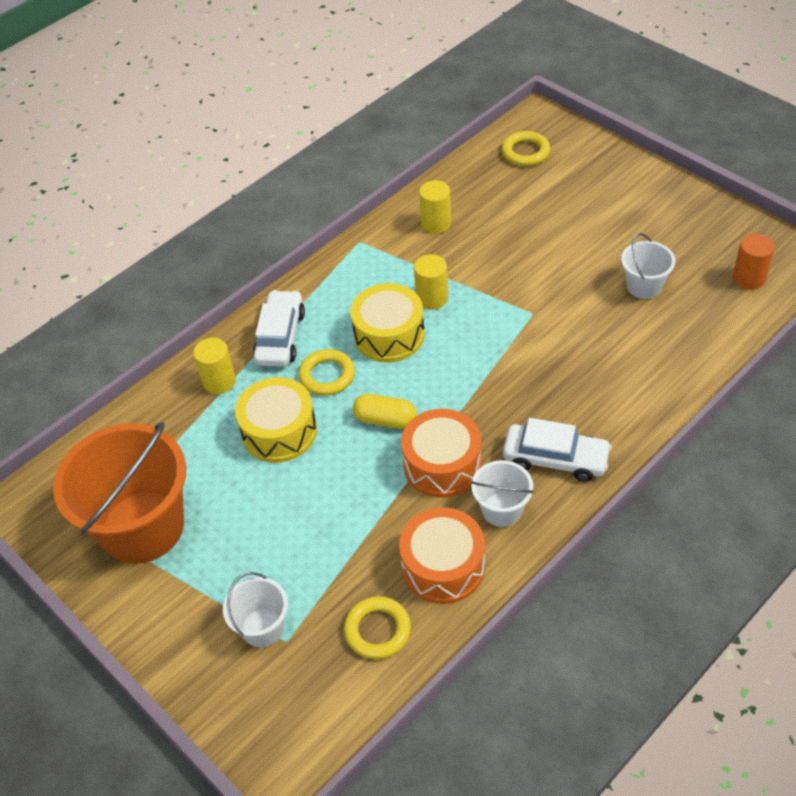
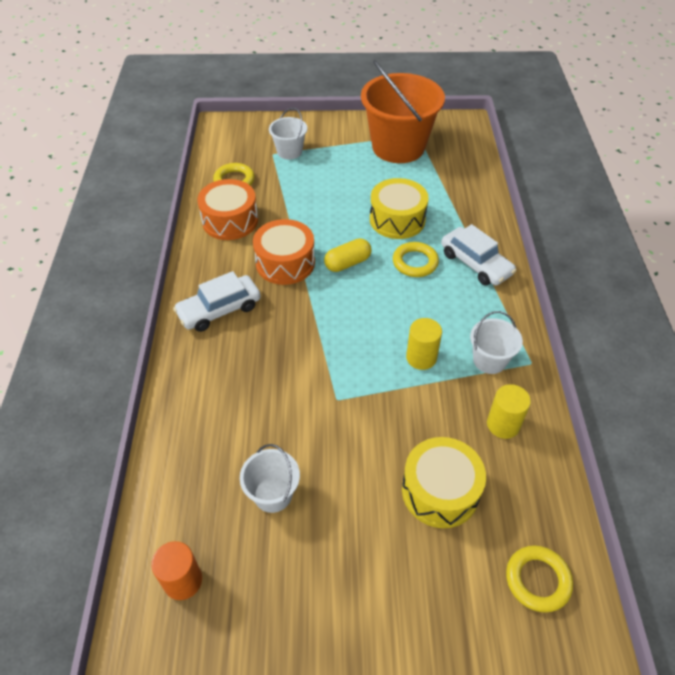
camera: 130 degrees right, 0 degrees up
yellow cylinder [193,338,236,394] -> none
yellow drum [350,283,425,362] -> yellow drum moved to [402,437,486,528]
white bucket [471,460,534,527] -> white bucket moved to [470,311,523,374]

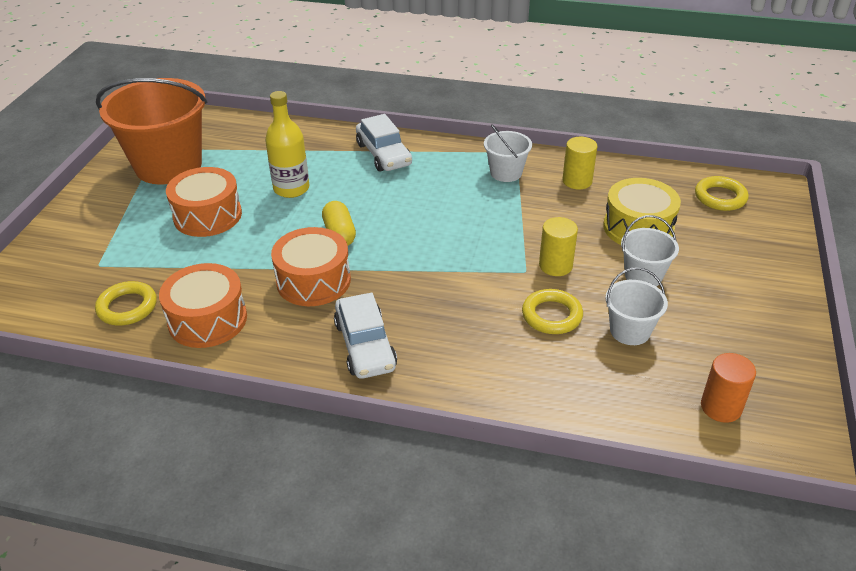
camera: 75 degrees left, 10 degrees down
white bucket [269,108,307,160] -> white bucket moved to [621,215,679,286]
yellow drum [370,178,429,239] -> yellow bottle [265,91,309,198]
yellow ring [393,242,439,277] -> yellow ring moved to [522,289,583,334]
yellow cylinder [406,318,442,370] -> yellow cylinder moved to [539,217,578,276]
white car [441,224,517,286] -> white car turned 90 degrees clockwise [356,114,412,171]
none -> orange drum [166,167,242,237]

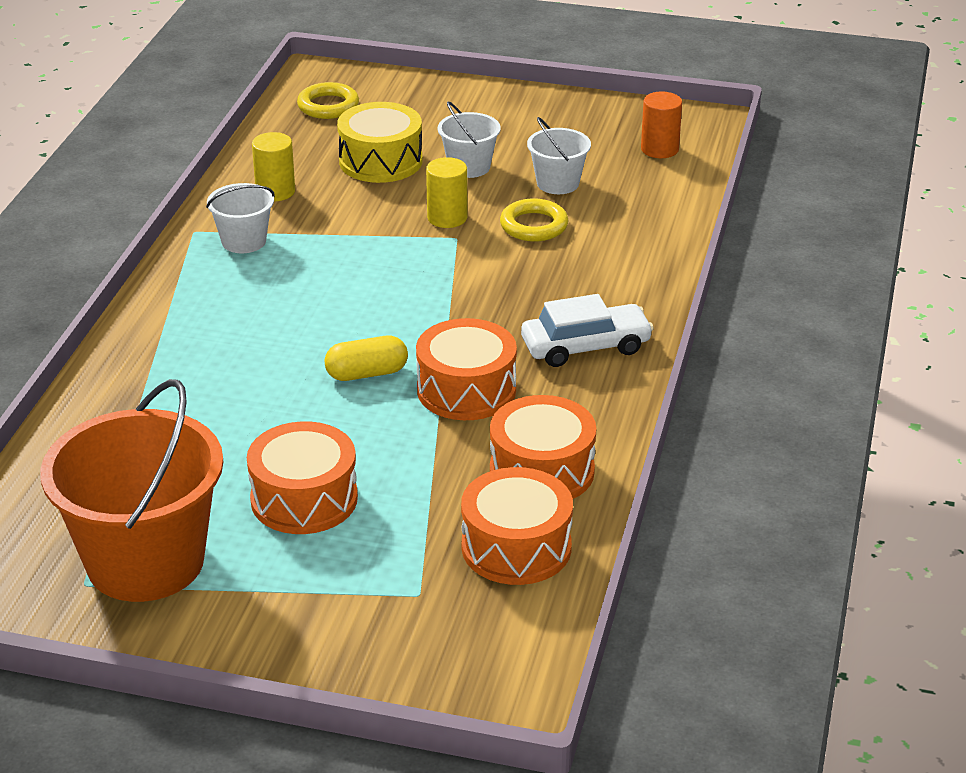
camera: 90 degrees left, 5 degrees down
yellow ring [95,281,157,325] -> orange drum [461,467,573,585]
yellow bottle [265,91,309,198] -> none
white car [356,114,412,171] -> none

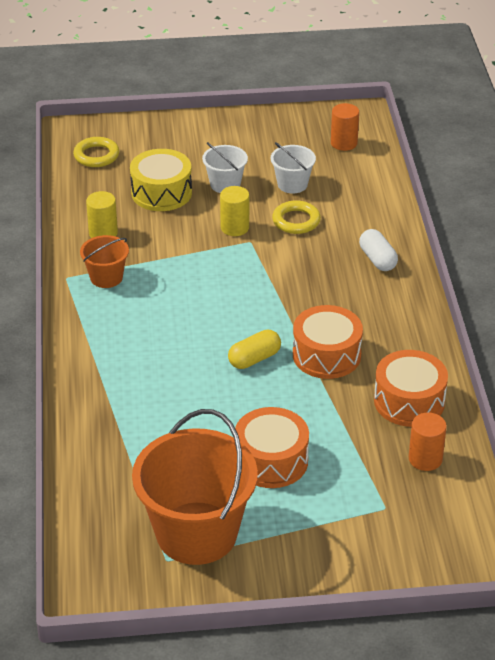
camera: 20 degrees left, 5 degrees up
white bucket [206,183,275,253] -> orange bucket [80,235,129,288]
orange drum [461,467,573,585] -> orange cylinder [409,413,447,471]
white car [521,294,654,367] -> none
none -> white capsule [359,229,398,271]

